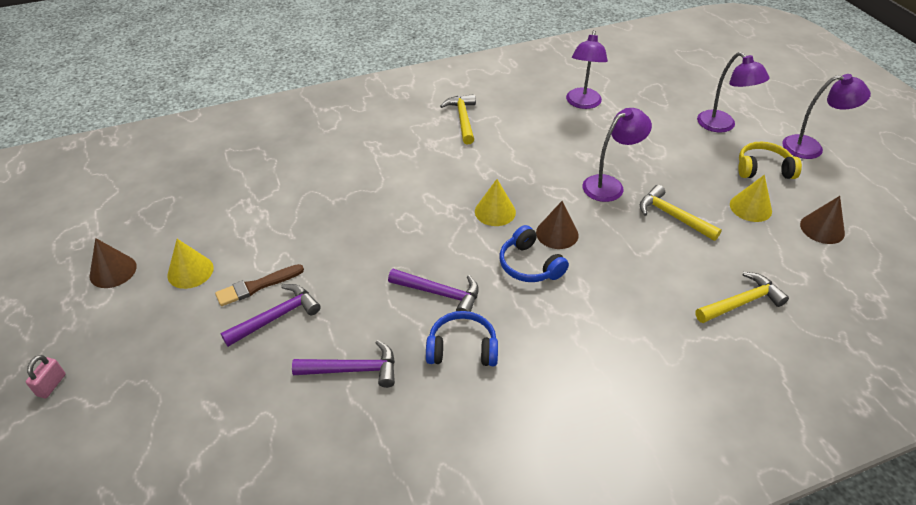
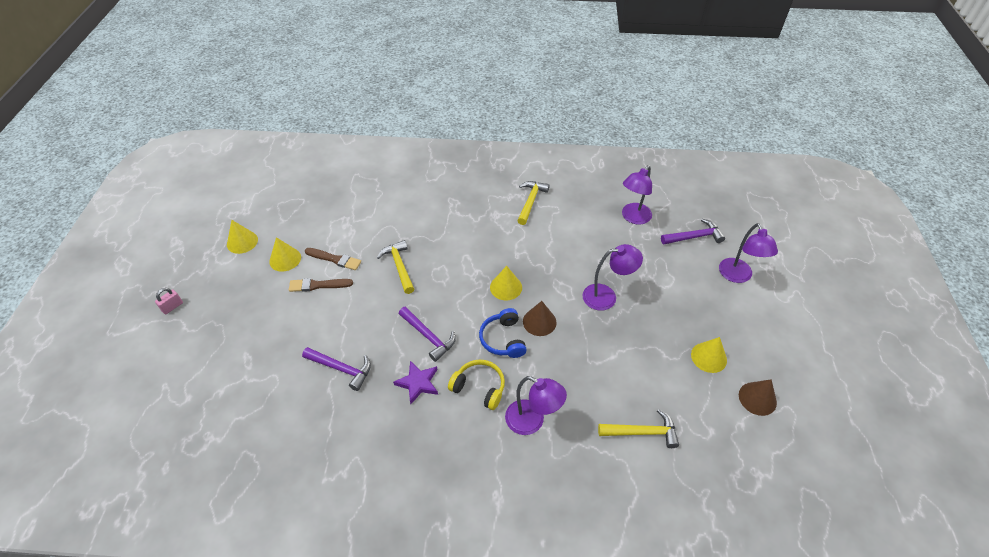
camera: 25 degrees right, 5 degrees up
brown cone [90,238,137,288] -> yellow cone [227,220,258,254]
purple hammer [220,284,321,347] -> purple hammer moved to [661,219,725,244]
blue headphones [426,311,498,366] -> purple star [393,361,438,404]
yellow hammer [640,185,722,241] -> yellow hammer moved to [377,240,414,294]
yellow headphones [738,142,802,179] -> yellow headphones moved to [448,360,505,410]
purple lamp [782,74,871,159] -> purple lamp moved to [505,376,567,435]
none -> brown brush [305,248,361,270]

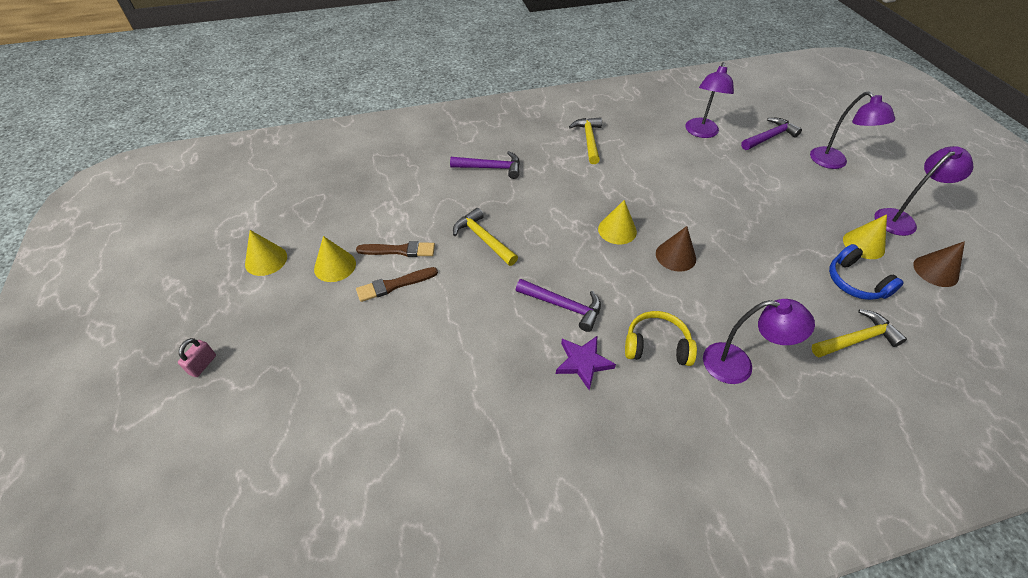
camera: 20 degrees left, 0 degrees up
purple hammer [302,347,371,391] -> purple hammer moved to [450,151,520,179]
blue headphones [479,308,527,358] -> blue headphones moved to [829,244,904,300]
purple lamp [582,244,643,311] -> purple lamp moved to [874,146,974,236]

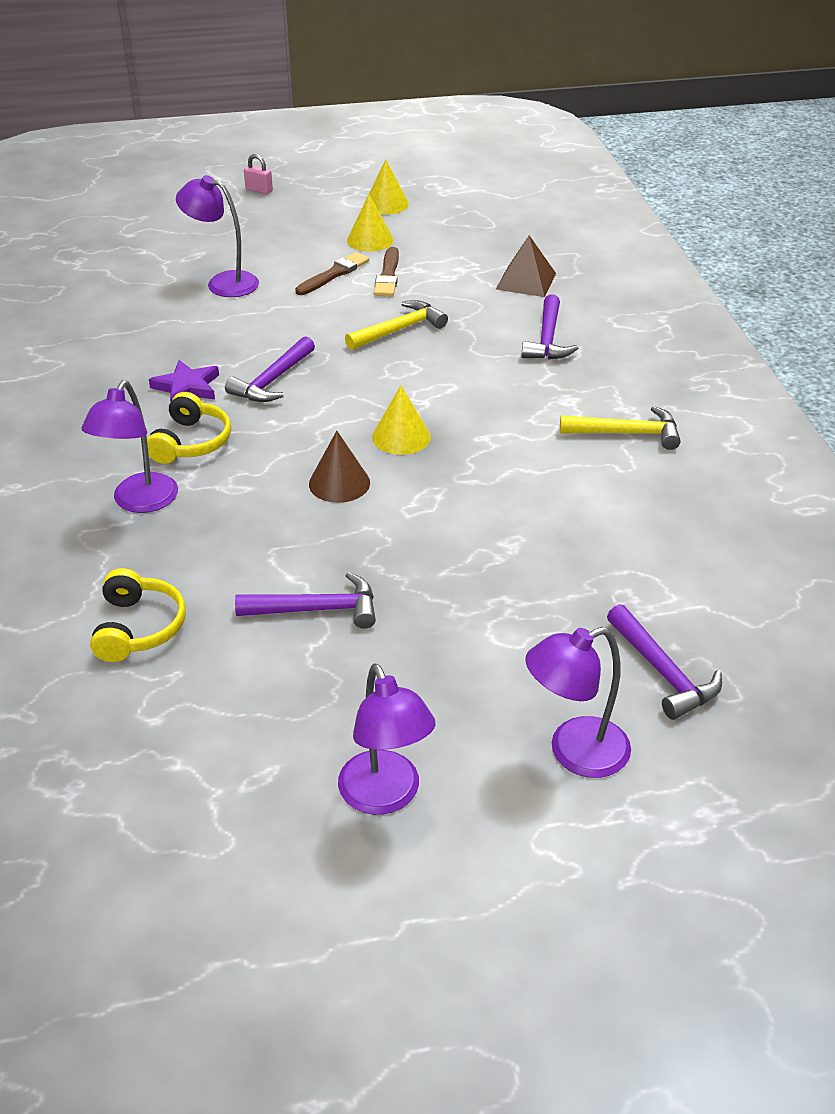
camera: 95 degrees right, 10 degrees down
brown brush [356,267,438,302] -> brown brush turned 60 degrees clockwise [295,252,369,295]
purple lamp [686,62,734,138] -> purple lamp moved to [176,175,259,297]
yellow hammer [812,309,907,358] -> yellow headphones [90,568,186,662]
blue headphones [829,244,904,300] -> none
yellow cone [843,214,887,259] -> none
brown cone [913,241,965,287] -> none
none -> purple hammer [235,572,376,629]
none -> brown pyramid [496,235,556,297]

